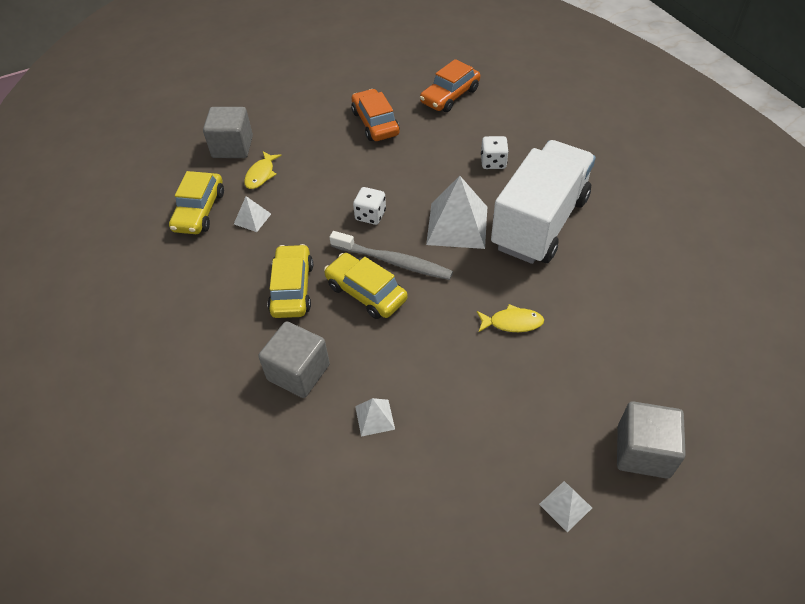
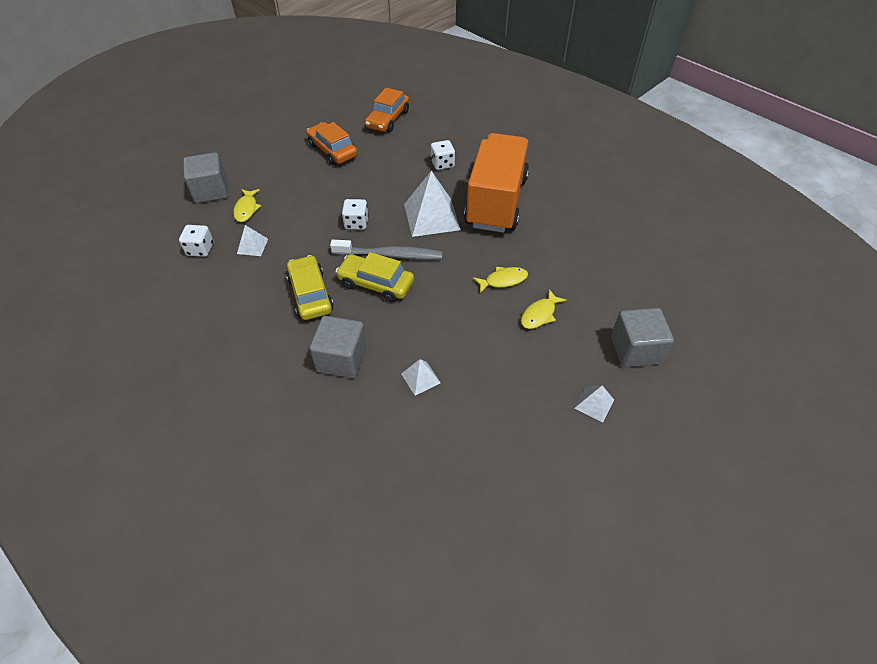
camera: 20 degrees left, 0 degrees up
yellow car [169,171,224,234] -> white dice [179,225,214,257]
white truck [491,140,596,264] -> orange truck [464,133,529,233]
none -> yellow fish [521,289,567,329]

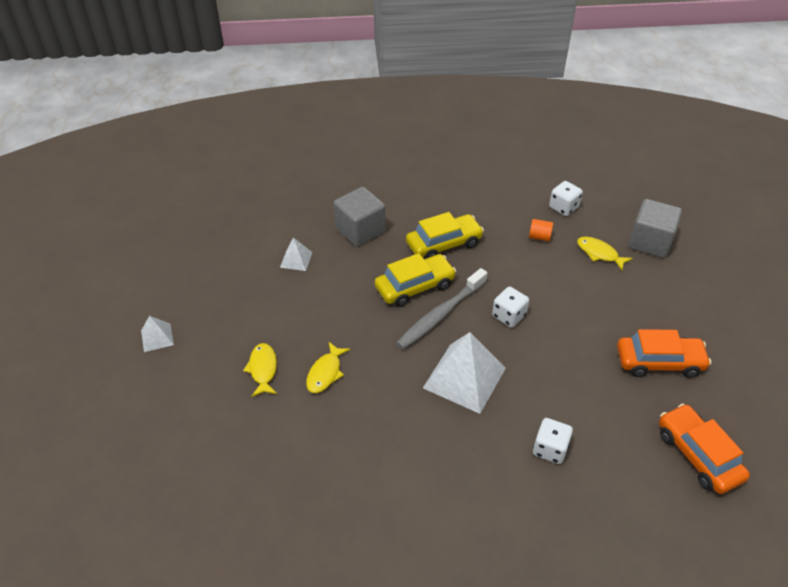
camera: 130 degrees right, 5 degrees down
white pyramid [237,225,268,256] -> orange cylinder [529,219,553,241]
yellow car [286,255,334,320] -> yellow car turned 45 degrees counterclockwise [406,212,484,259]
orange truck [464,133,529,233] -> none
grey cube [611,308,674,367] -> none

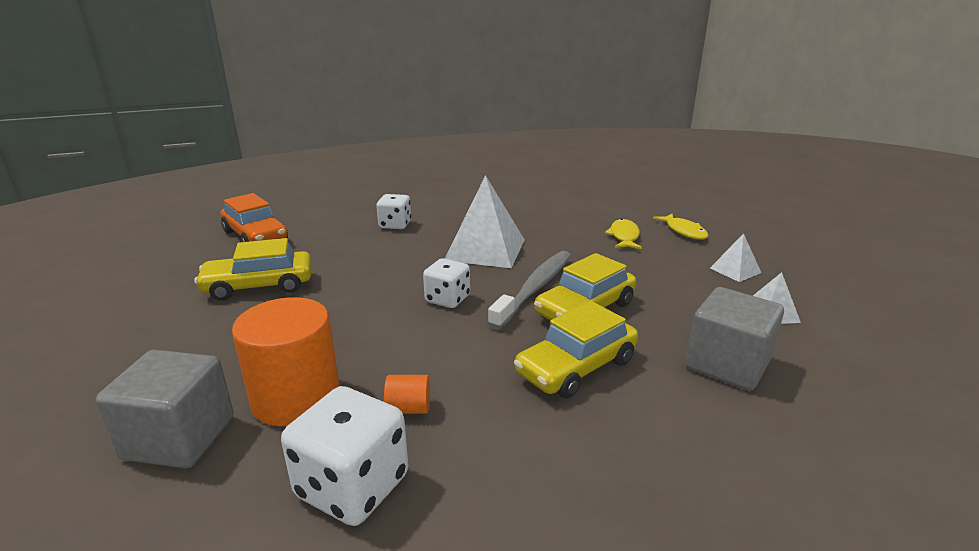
camera: 165 degrees right, 20 degrees down
white pyramid [141,316,174,352] -> white pyramid moved to [710,233,761,282]
white dice [549,181,583,216] -> white dice [281,386,408,526], size x1.56
yellow fish [577,237,633,270] -> orange cylinder [232,297,340,426]
orange car [617,329,711,378] -> yellow car [194,238,312,301]

